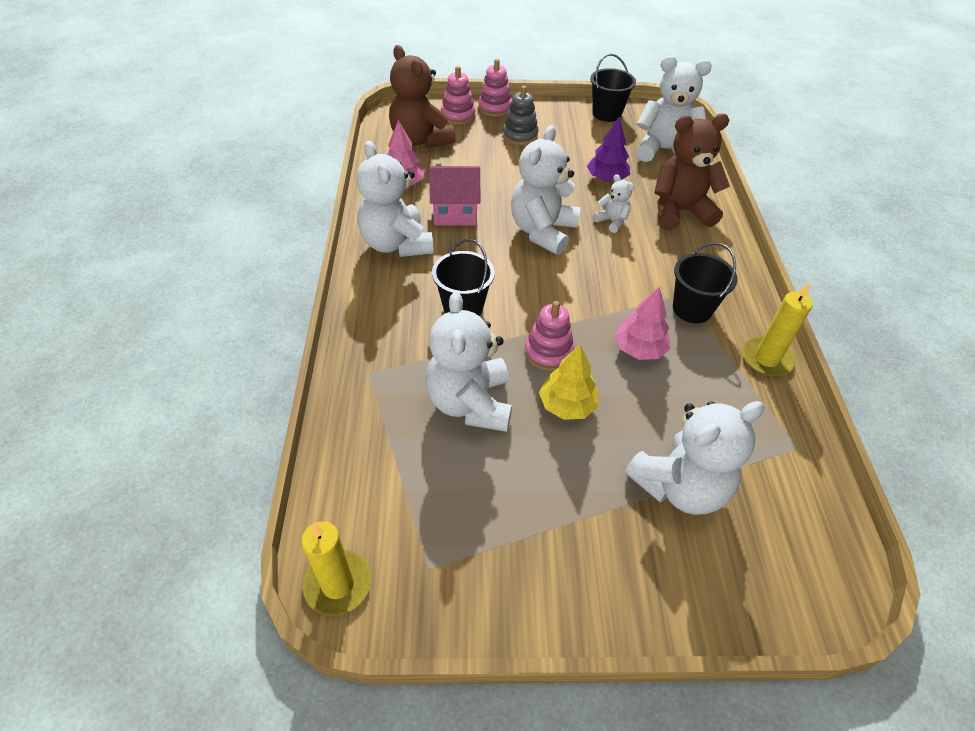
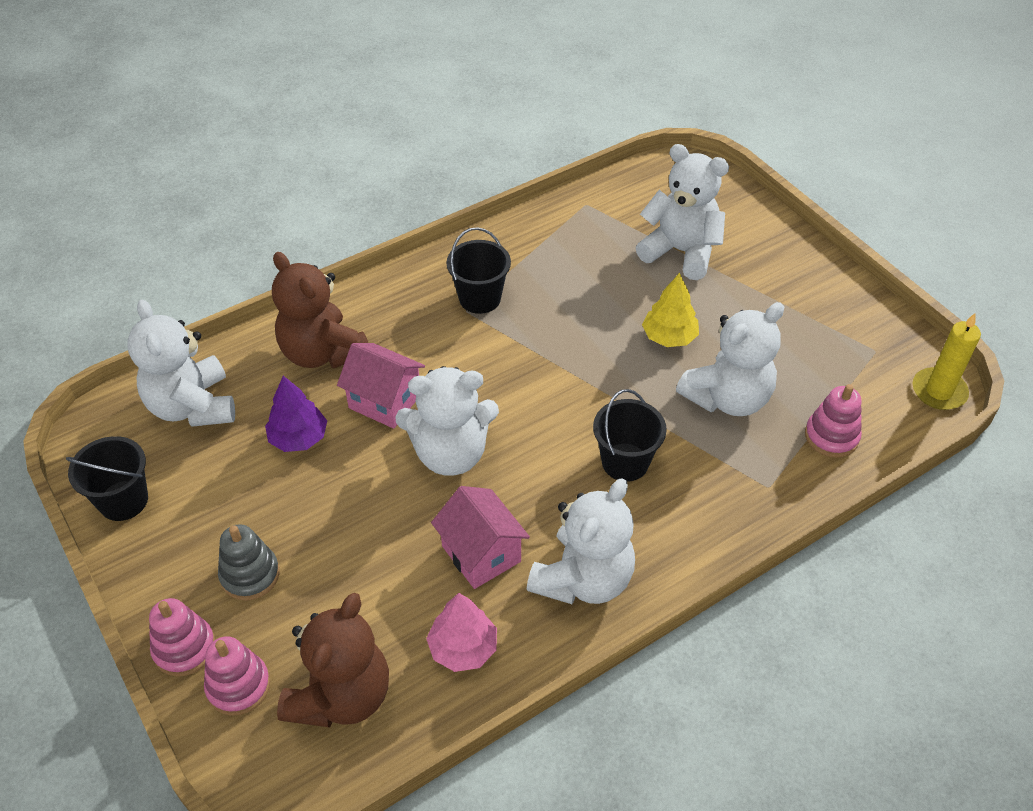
camera: 120 degrees left, 0 degrees up
pink stacking toy [525,301,574,371] -> pink stacking toy moved to [805,384,862,458]
white teddy bear [593,174,634,233] -> pink house [337,343,425,429]
pink tree [614,287,671,360] -> none
yellow candle [742,282,813,376] -> none

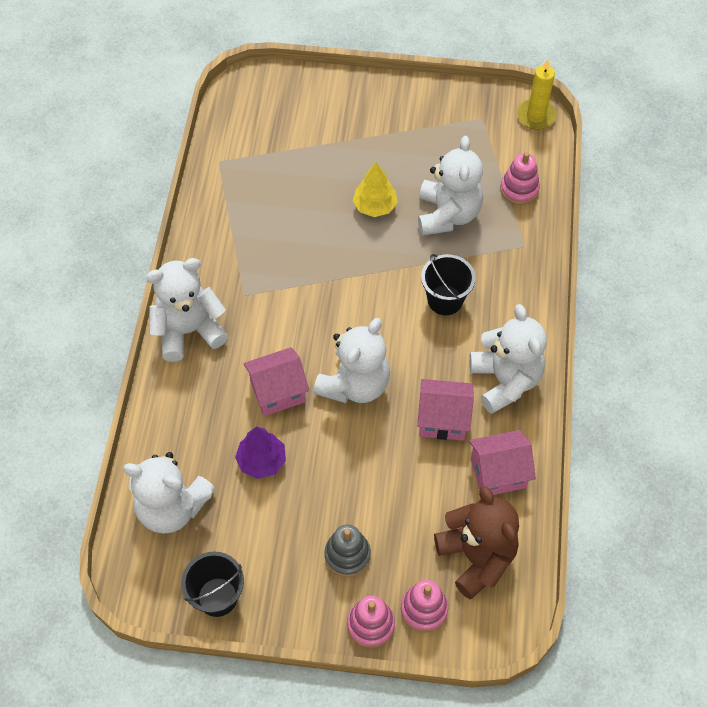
camera: 50 degrees left, 10 degrees up
brown teddy bear [272,252,368,369] -> none
pink tree [426,593,497,672] -> pink house [469,430,536,495]
black bucket [446,227,511,314] -> none
white teddy bear [636,144,729,280] -> white teddy bear moved to [146,258,228,362]

